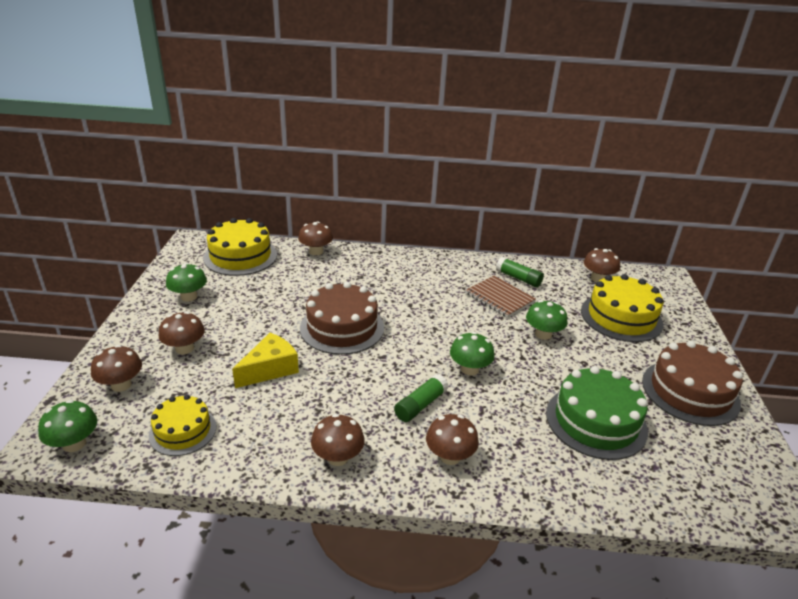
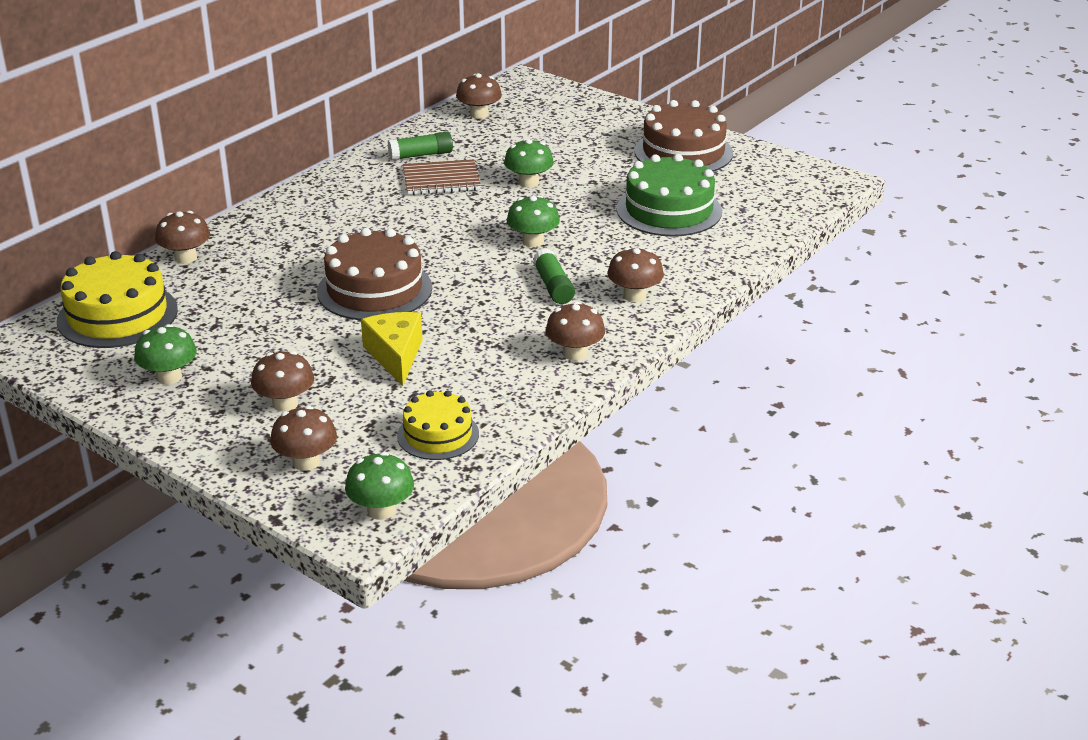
camera: 55 degrees left, 0 degrees up
yellow cake [581,274,664,342] -> none

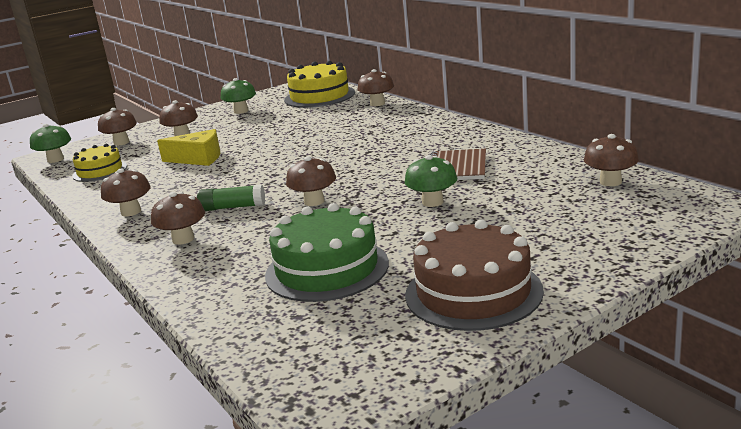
camera: 110 degrees right, 10 degrees down
brown cake [317,228,432,320] -> none
green glue stick [388,132,453,160] -> none
green mushroom [506,195,560,247] -> brown mushroom [286,156,336,206]

